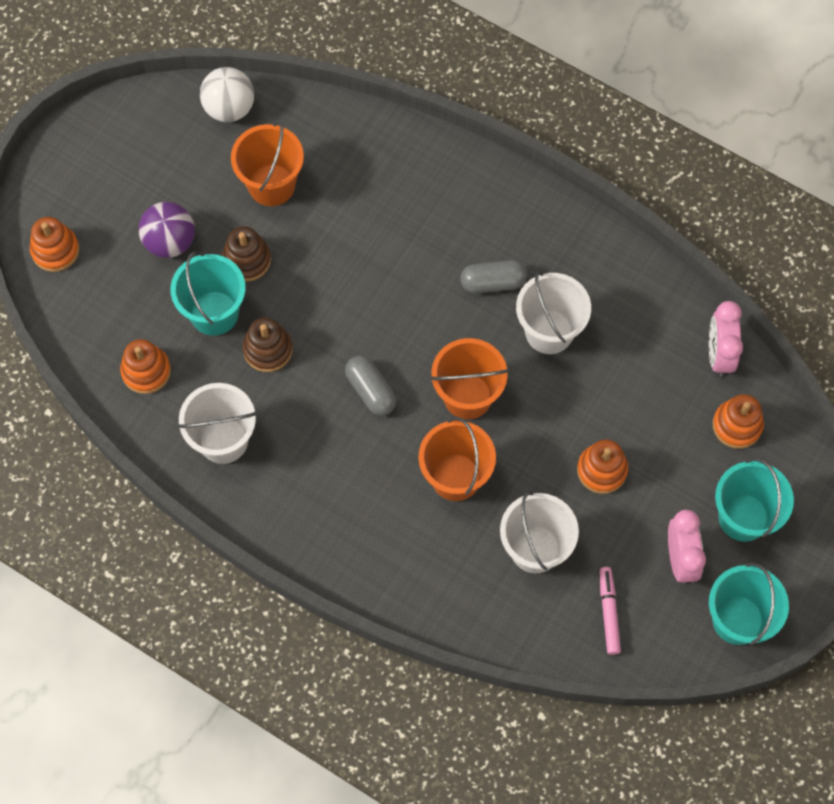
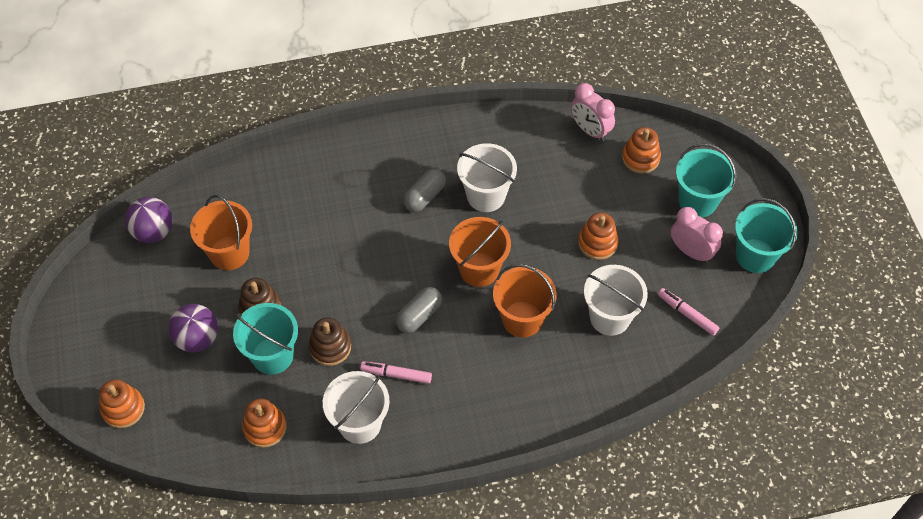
camera: 45 degrees left, 10 degrees down
white ball [200,67,254,122] -> purple ball [125,197,173,243]
grey capsule [345,356,396,416] -> grey capsule turned 60 degrees counterclockwise [396,287,442,333]
none -> pink marker [360,361,432,384]

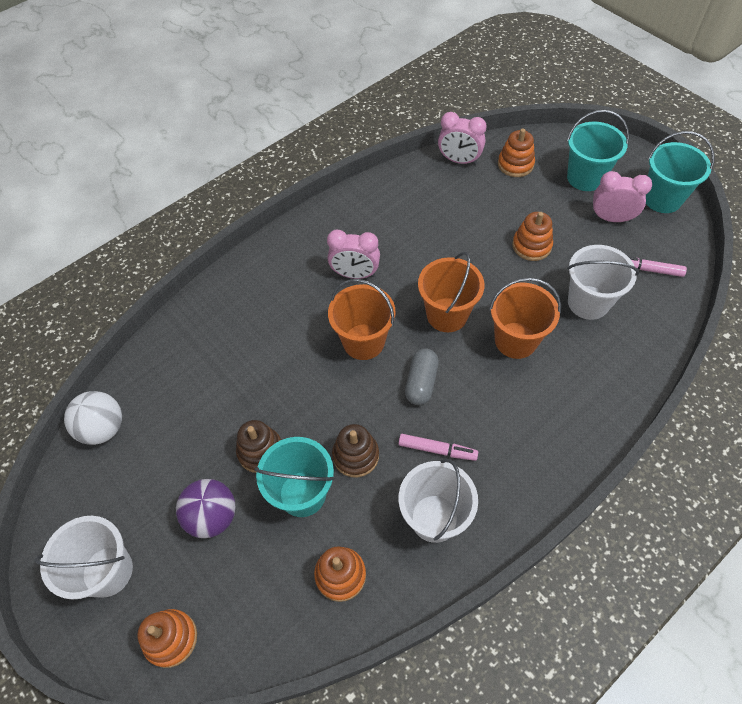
camera: 25 degrees left, 0 degrees up
purple ball [125,197,173,243] -> white ball [64,391,122,445]
orange bucket [190,195,252,270] -> orange bucket moved to [328,279,396,360]
pink marker [360,361,432,384] -> pink marker turned 150 degrees counterclockwise [398,434,478,461]
grey capsule [403,169,446,212] -> pink clock [327,230,380,279]
white bucket [457,143,517,212] -> white bucket moved to [34,516,133,600]

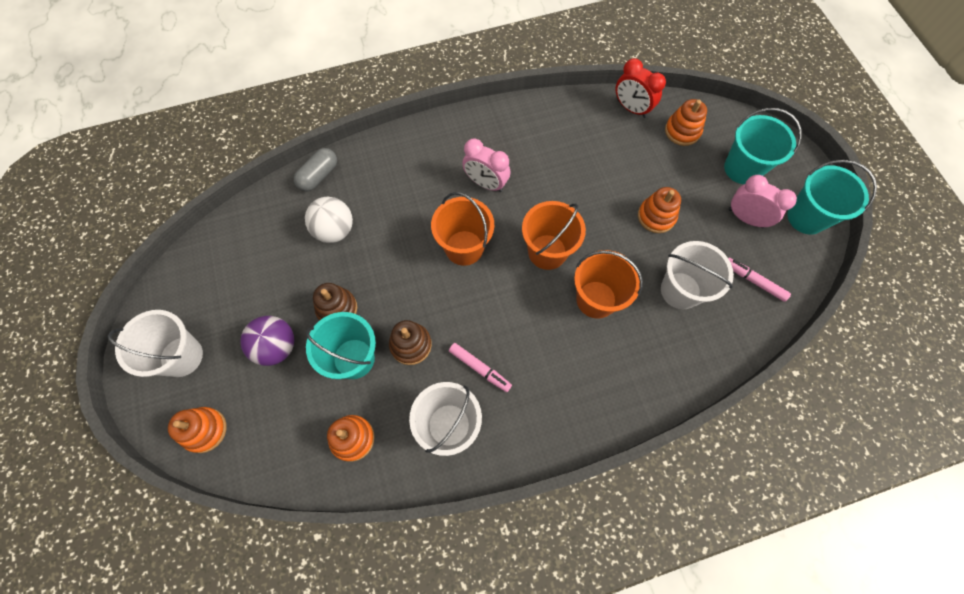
camera: 20 degrees right, 10 degrees up
white ball [64,391,122,445] -> white ball moved to [305,197,353,243]
grey capsule [405,348,439,405] -> grey capsule moved to [294,148,337,191]
pink clock [438,112,487,165] -> red clock [616,58,666,118]

